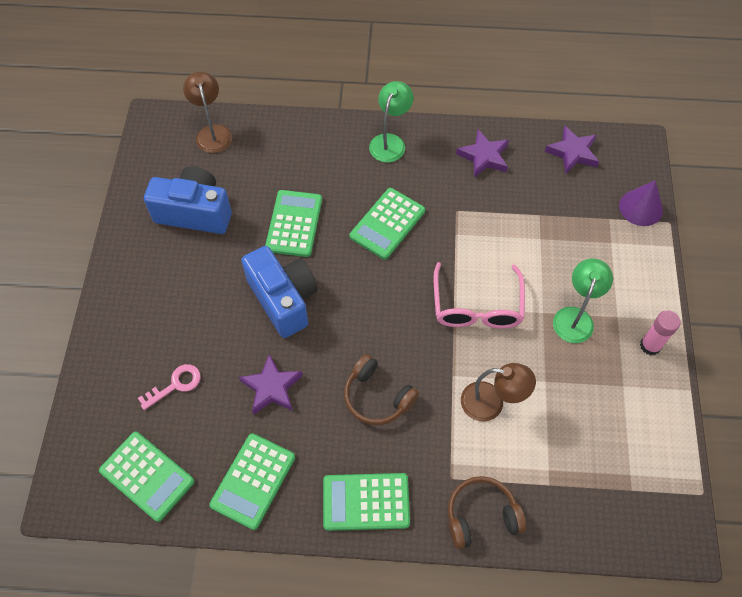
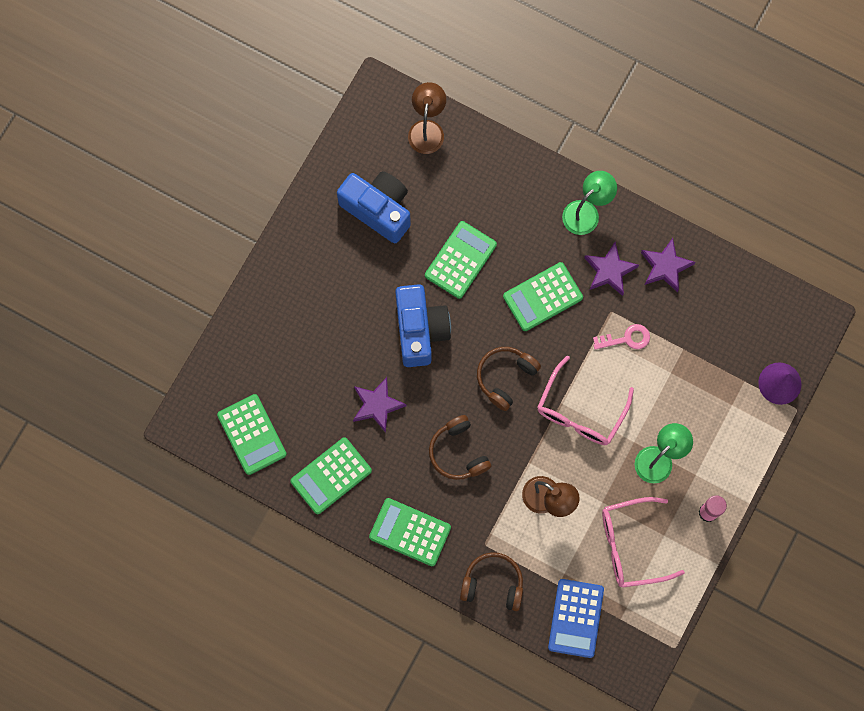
camera: 25 degrees right, 15 degrees up
pink key [138,364,201,410] -> pink key moved to [593,324,650,350]
purple star [545,126,599,174] -> purple star moved to [584,242,639,296]
none -> brown headphones [477,347,541,411]
none -> blue calculator [548,579,604,658]
none -> pink glasses [602,497,685,588]

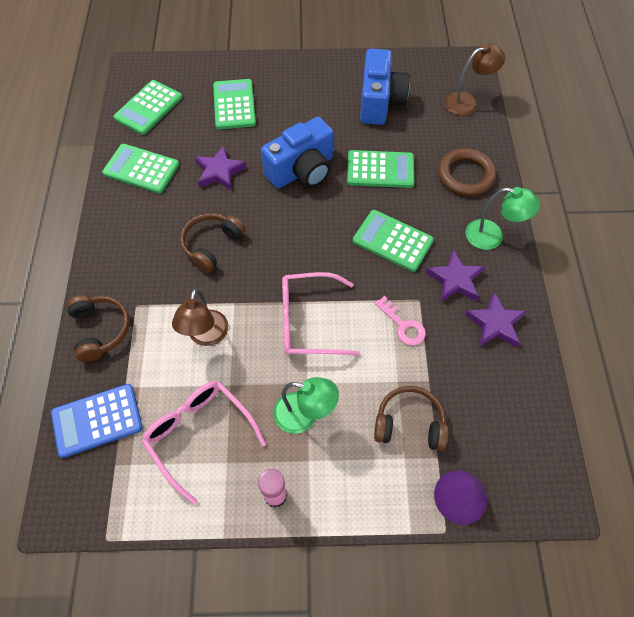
camera: 60 degrees right, 15 degrees down
green calculator [369,498,451,566] -> green calculator moved to [213,79,256,129]
brown headphones [477,347,541,411] -> brown headphones moved to [374,386,448,451]
none -> brown ring [438,148,496,196]

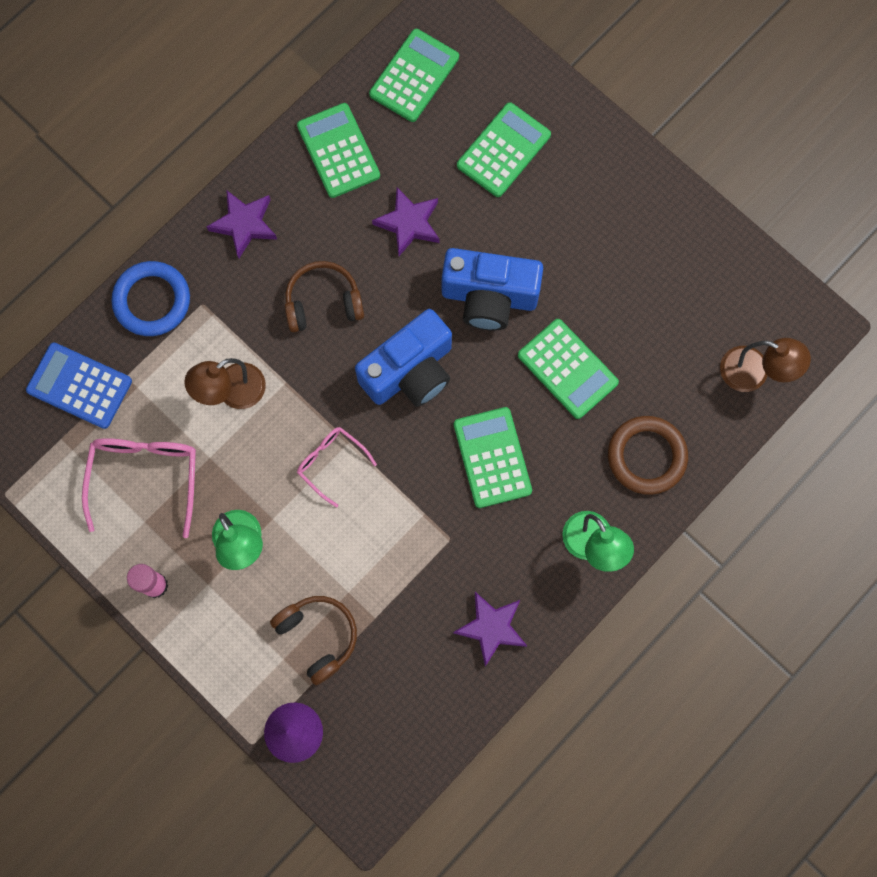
camera: 45 degrees right, 15 degrees up
brown headphones [67,295,130,362] -> blue ring [112,261,190,336]
green calculator [113,80,182,135] -> green calculator turned 135 degrees clockwise [369,29,459,122]
pink glasses [282,272,360,356] -> pink glasses [297,427,377,508], size x0.60
blue camera [360,49,410,125] -> blue camera moved to [355,309,452,407]
pink key [374,296,426,346] -> none
purple star [426,250,485,302] -> purple star moved to [206,190,277,258]

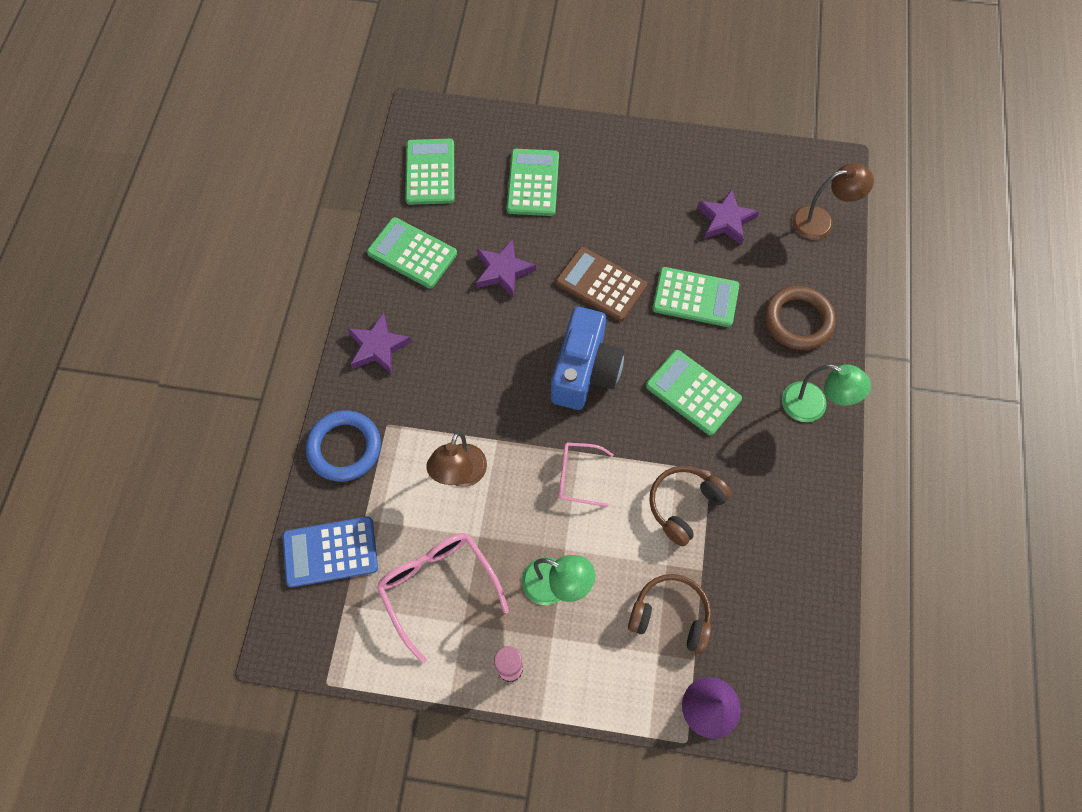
camera: 35 degrees left, 10 degrees down
brown headphones [285,261,364,332] -> brown headphones moved to [649,466,731,546]
blue camera [442,248,543,331] -> brown calculator [556,247,647,321]
purple star [453,592,527,666] -> purple star moved to [697,189,759,245]

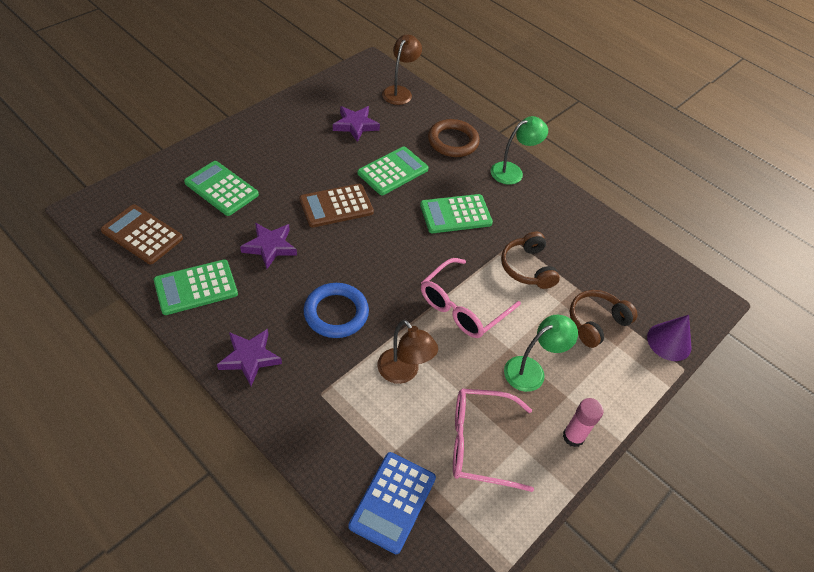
camera: 60 degrees left, 15 degrees down
blue ring [306,411,381,482] -> blue ring moved to [304,283,369,338]
green calculator [405,139,454,205] -> brown calculator [101,205,183,264]
blue camera [551,307,624,410] -> none
pink glasses [559,442,614,507] -> pink glasses [421,258,521,338], size x1.66

